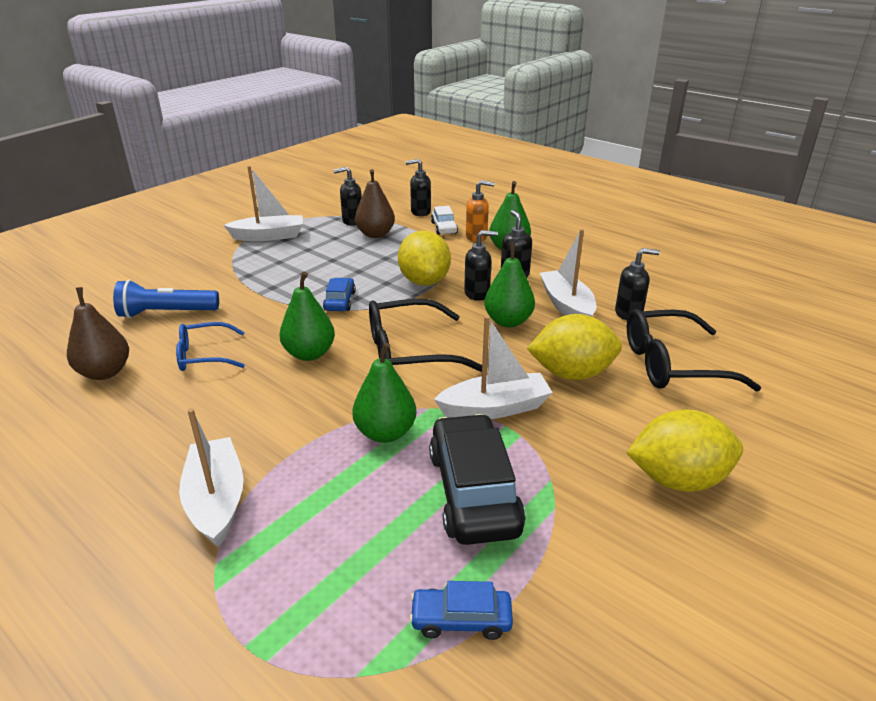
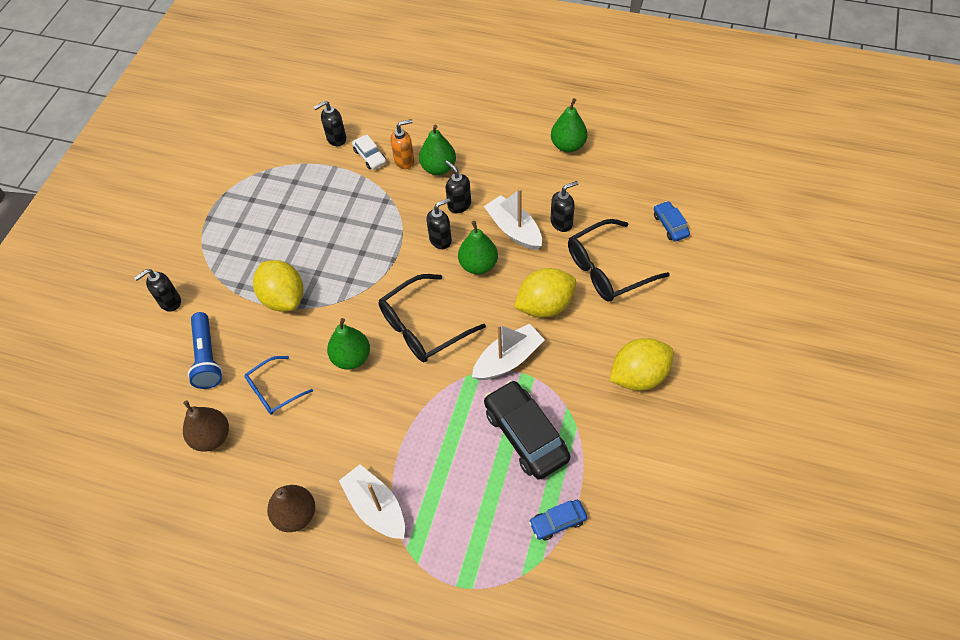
camera: 20 degrees left, 25 degrees up
blue flashlight [113,280,219,318] -> blue flashlight turned 75 degrees counterclockwise [188,312,223,389]
white boat [224,166,303,241] -> none
blue car [323,278,356,311] -> blue car moved to [654,201,690,241]
black soap dispenser [334,167,362,226] -> black soap dispenser moved to [134,269,181,312]
green pear [352,342,416,443] -> green pear moved to [551,98,588,152]
brown pear [355,169,395,238] -> brown pear moved to [267,485,315,532]
yellow lemon [398,231,451,286] -> yellow lemon moved to [253,260,303,312]

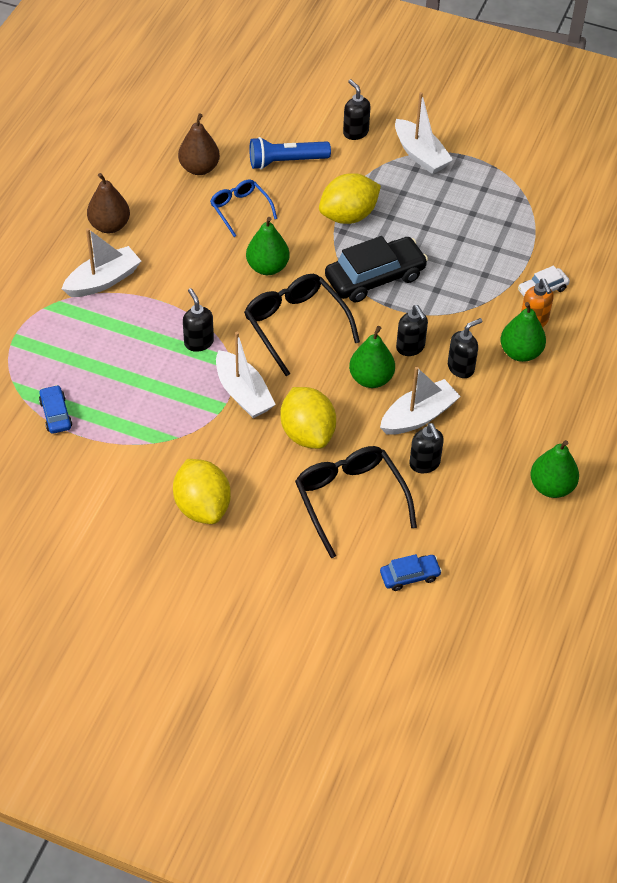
camera: 90 degrees right, 5 degrees down
black soap dispenser [314,101,346,146] -> black soap dispenser moved to [183,288,214,352]
black car [484,380,570,480] -> black car moved to [325,236,428,302]
none -> white boat [395,92,453,174]

